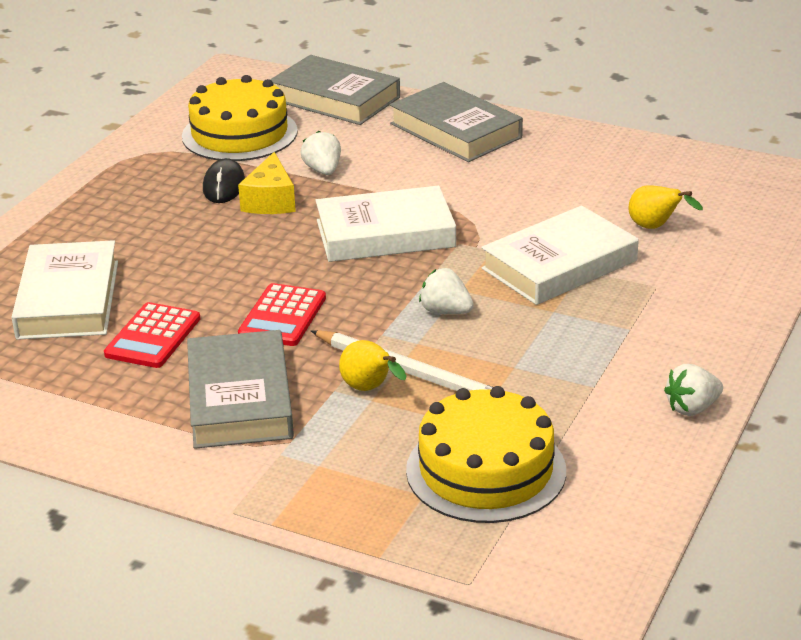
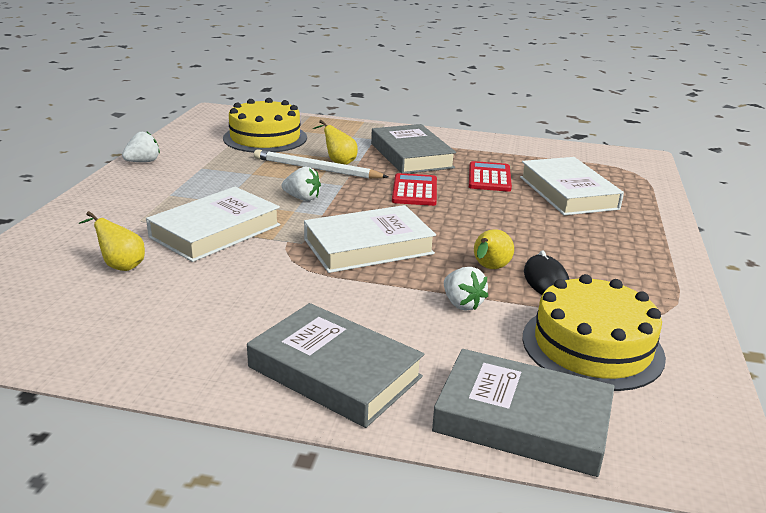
camera: 165 degrees right, 5 degrees down
yellow cheese [238,152,296,214] -> yellow pear [474,229,514,269]

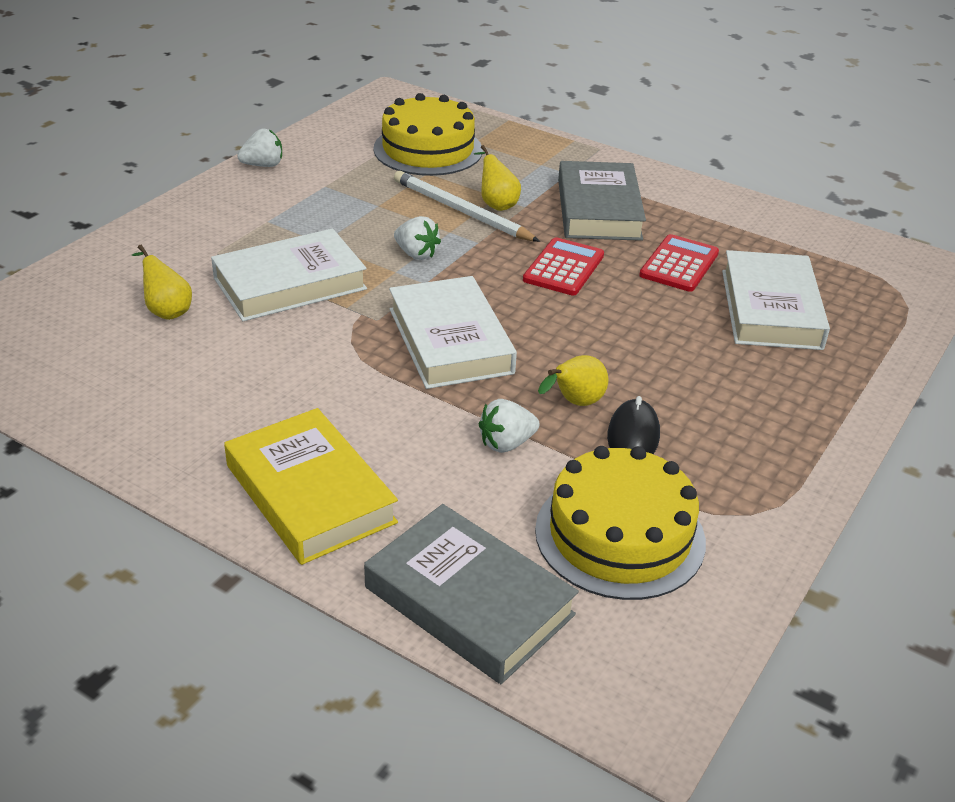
camera: 20 degrees right, 10 degrees up
grey book [247,303,424,428] -> yellow book [224,408,398,565]
white book [304,205,436,273] -> white book turned 75 degrees clockwise [389,276,517,389]
white strawberry [444,267,488,311] -> white strawberry turned 75 degrees clockwise [479,399,540,453]

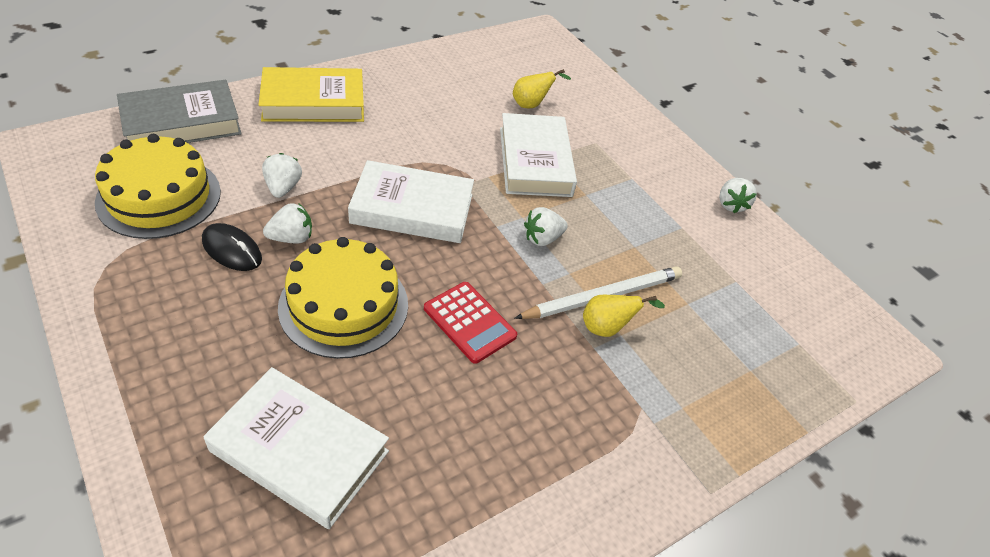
camera: 110 degrees right, 10 degrees up
yellow cake [373,93,483,176] -> yellow cake moved to [278,237,408,359]
yellow pear [538,355,608,406] -> white strawberry [263,203,312,244]
grey book [558,161,646,241] -> none
red calculator [639,234,719,292] -> none

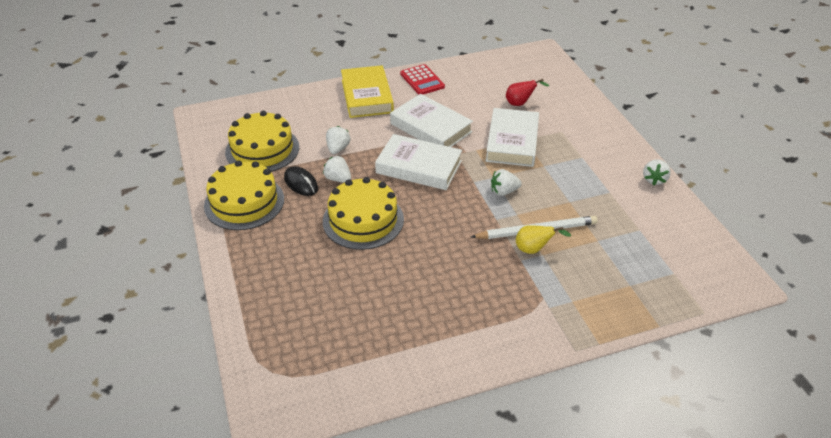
camera: 20 degrees right, 5 degrees down
grey book [117,80,242,143] -> none
white book [204,367,389,529] -> white book moved to [390,94,473,147]
yellow book [259,67,364,122] -> yellow book turned 75 degrees clockwise [341,65,394,118]
white strawberry [263,203,312,244] -> white strawberry turned 135 degrees counterclockwise [323,156,351,183]
red calculator [424,282,517,364] -> red calculator moved to [400,64,445,95]
yellow pear [513,69,571,108] -> red pear [506,79,549,106]
none -> yellow cake [204,160,284,230]

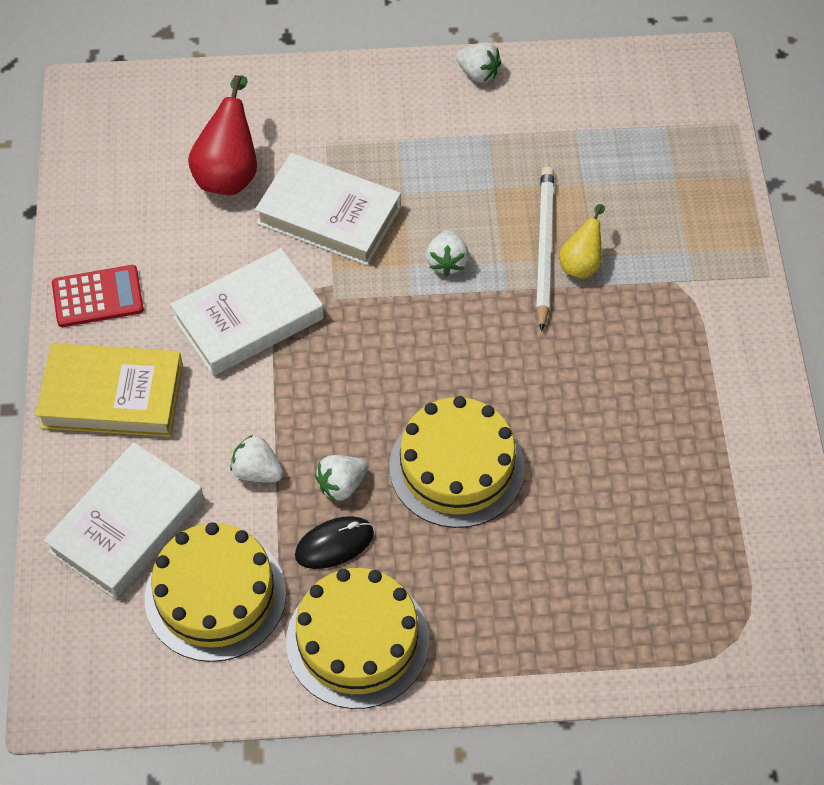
camera: 75 degrees left, 15 degrees up
white book [375,134,462,190] -> white book moved to [44,442,204,599]
red pear [506,79,549,106] -> red pear [188,75,257,195], size x1.62

